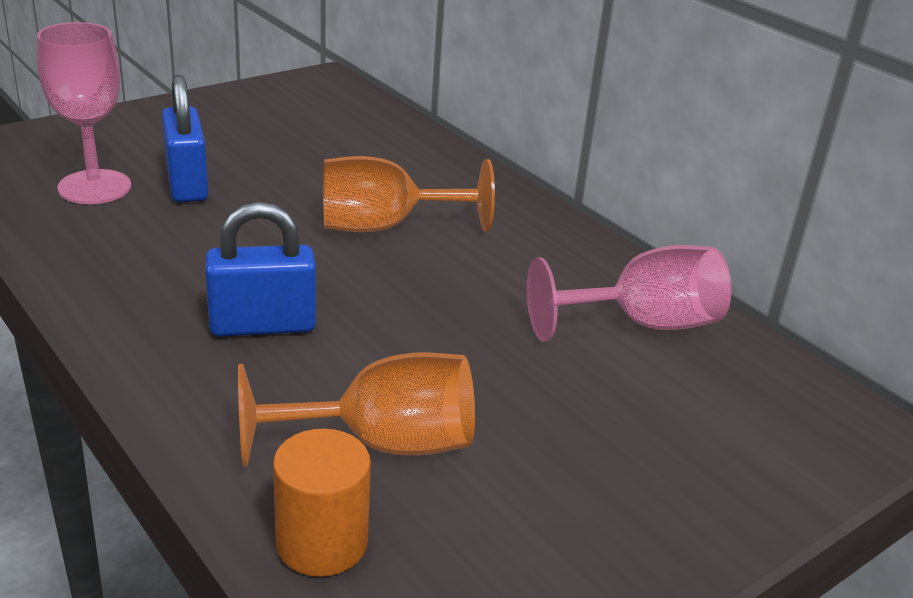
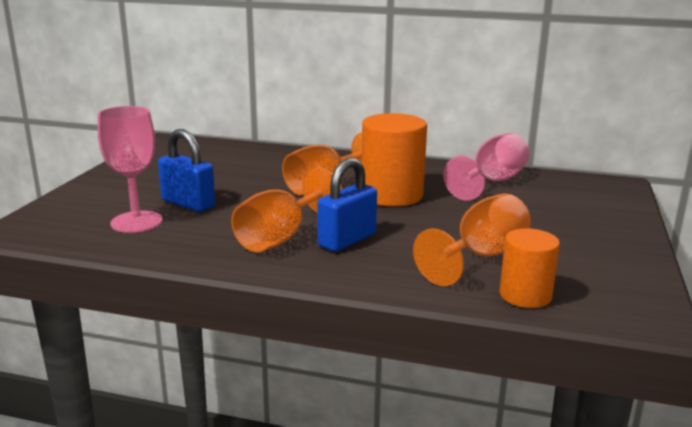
camera: 35 degrees left, 10 degrees down
none -> orange goblet [231,168,343,252]
none -> orange cylinder [361,113,427,207]

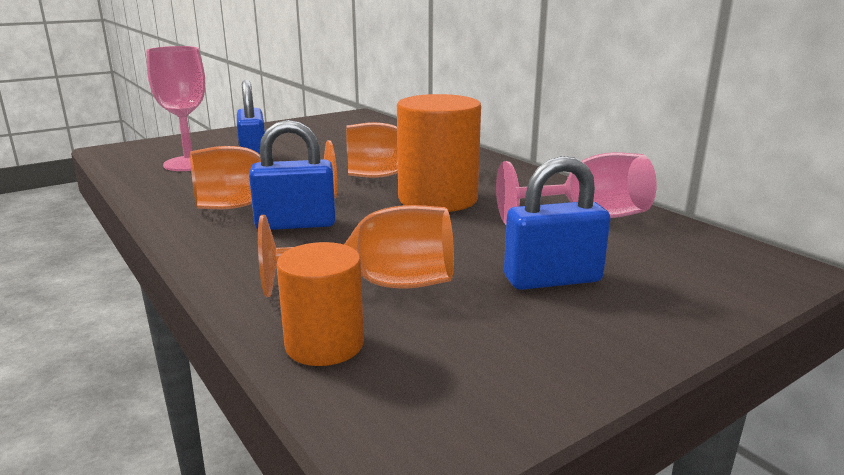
camera: 40 degrees right, 0 degrees up
none -> blue padlock [504,156,611,290]

